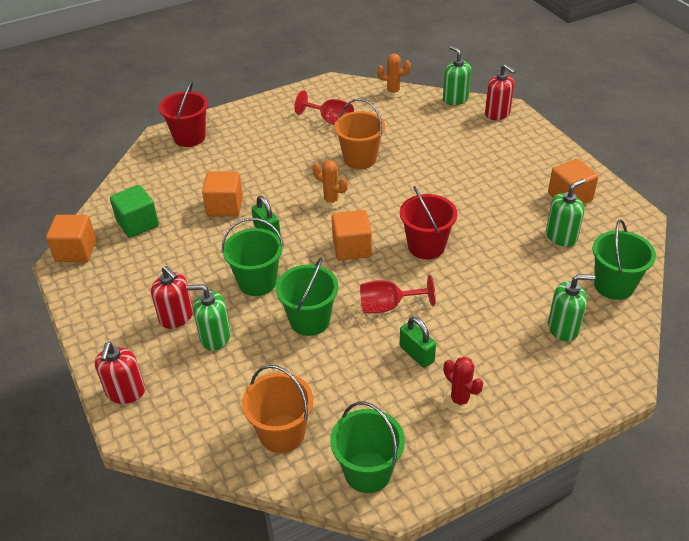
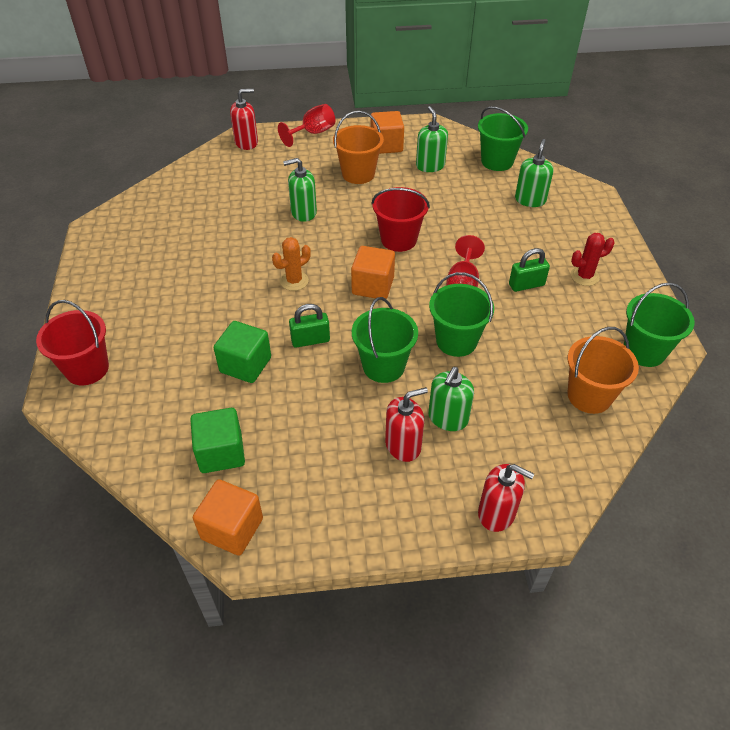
camera: 70 degrees left, 5 degrees up
orange cube [202,171,243,216] -> green cube [214,321,271,383]
red goblet [294,90,354,125] -> red goblet moved to [278,104,335,147]
orange bucket [334,98,385,169] -> orange bucket moved to [333,111,384,184]
orange cactus [377,53,411,98] -> none
green soap dispenser [443,46,471,105] -> green soap dispenser moved to [283,158,317,222]

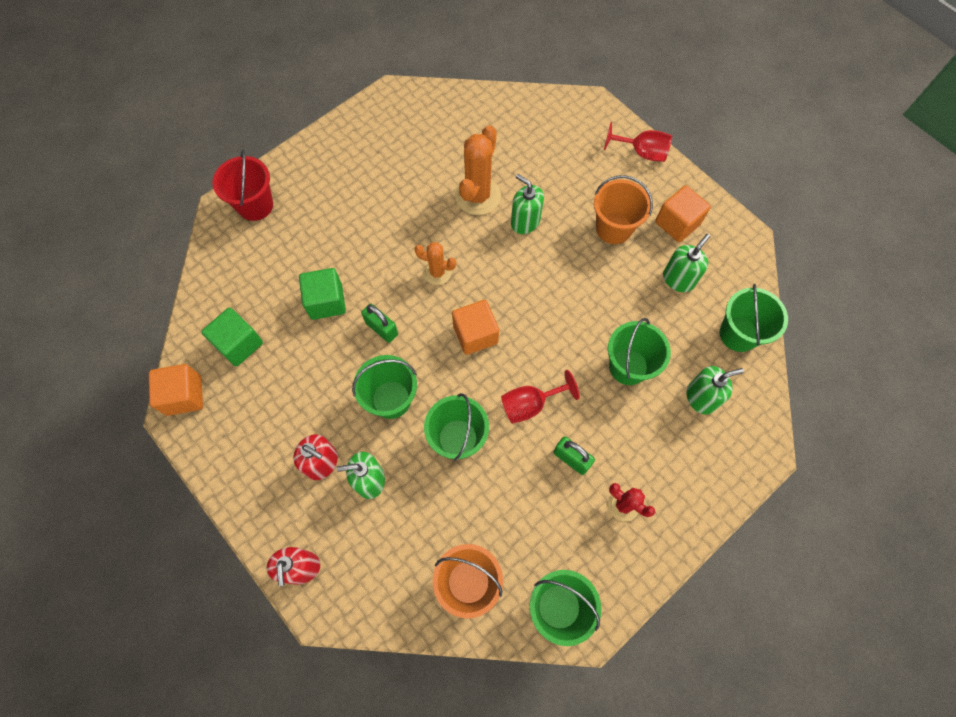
camera: 55 degrees right, 20 degrees up
red soap dispenser [230,89,258,150] -> none
red bucket [372,187,430,252] -> none
none -> orange cactus [455,125,501,215]
none -> green bucket [608,318,671,385]

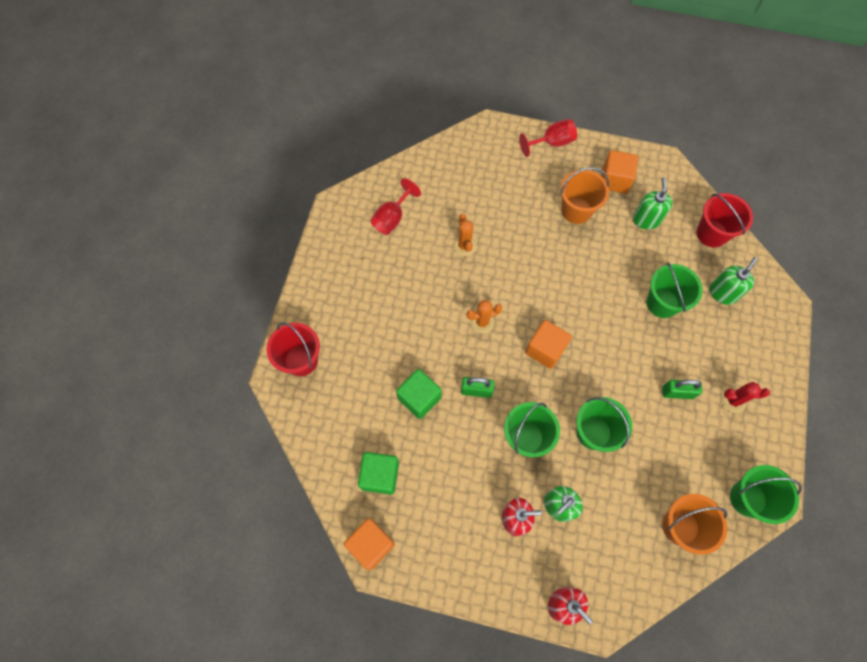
camera: 35 degrees left, 0 degrees up
orange cactus [455,125,501,215] -> orange cactus [453,214,476,256], size x0.58
red goblet [501,370,580,424] -> red goblet moved to [371,178,421,235]
green soap dispenser [511,174,544,234] -> none
green bucket [720,284,788,352] -> red bucket [697,193,753,247]

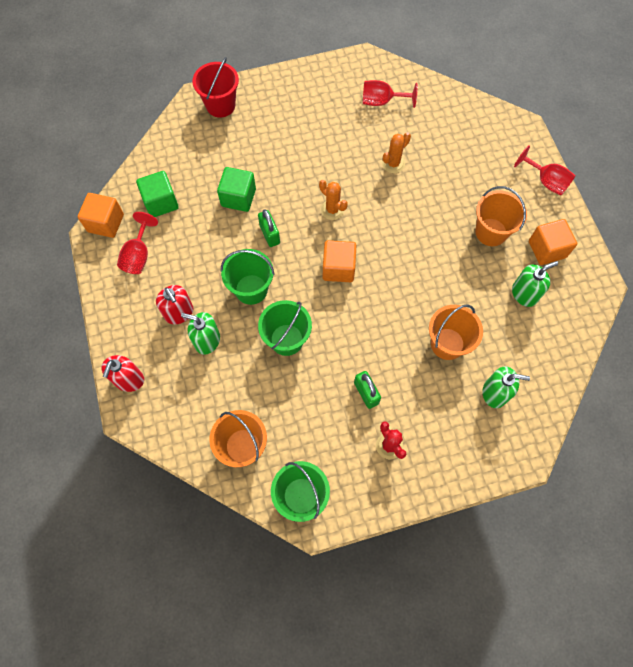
camera: 60 degrees right, 0 degrees up
green bucket [647,262,703,318] -> orange bucket [429,304,483,360]
red bucket [697,193,753,247] -> none
none -> red goblet [117,212,158,274]

